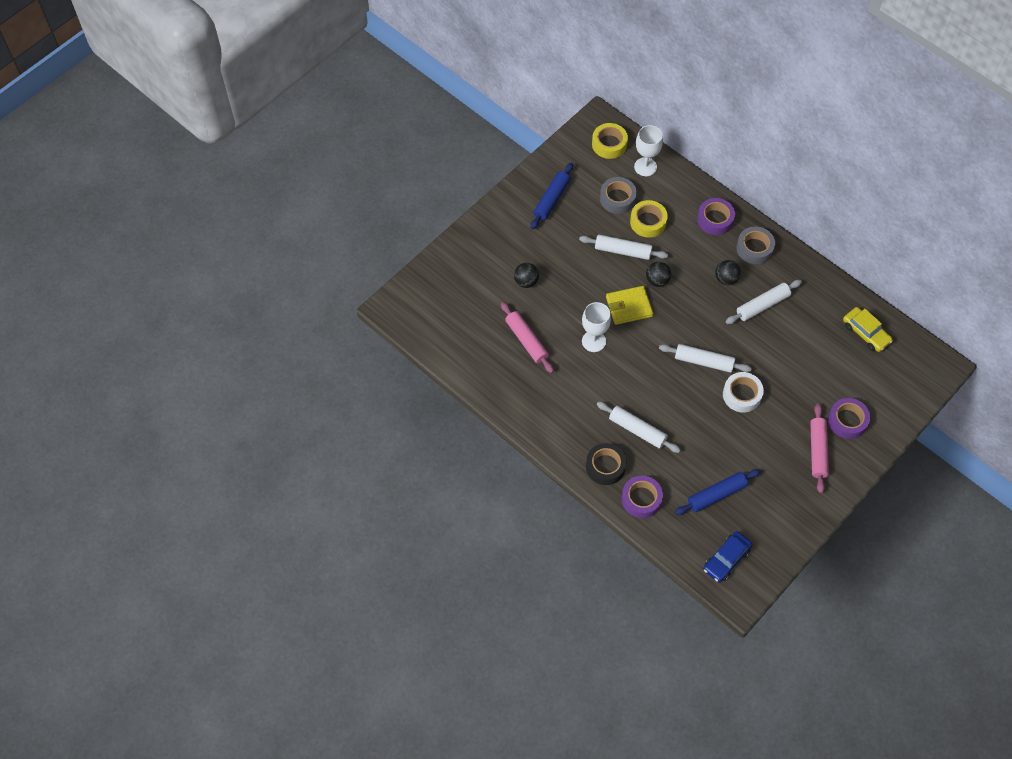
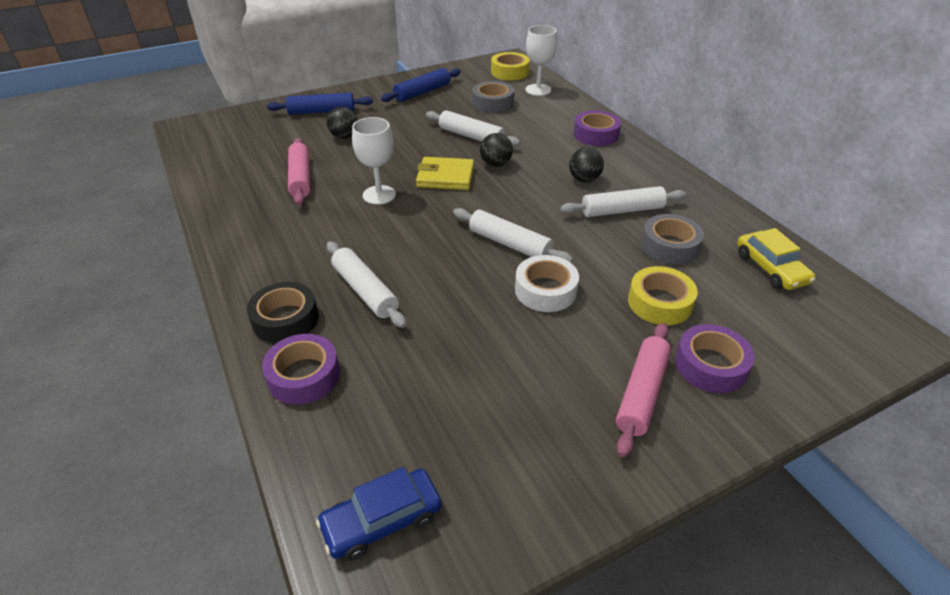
camera: 20 degrees right, 20 degrees down
yellow tape [630,200,668,238] -> yellow tape moved to [628,266,698,325]
blue rolling pin [675,469,761,515] -> blue rolling pin moved to [267,93,373,115]
grey tape [736,226,775,264] -> grey tape moved to [641,214,704,264]

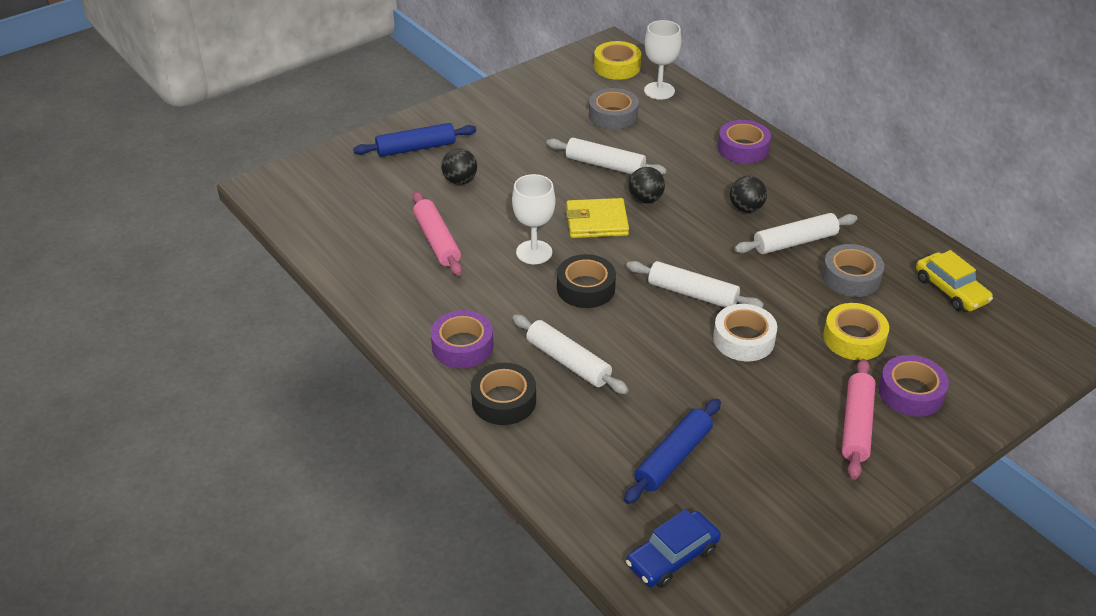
camera: 10 degrees left, 0 degrees up
purple tape [262,334,340,405] -> purple tape moved to [431,310,493,368]
blue rolling pin [381,68,461,102] -> blue rolling pin moved to [624,399,721,504]
none -> black tape [557,254,616,308]

